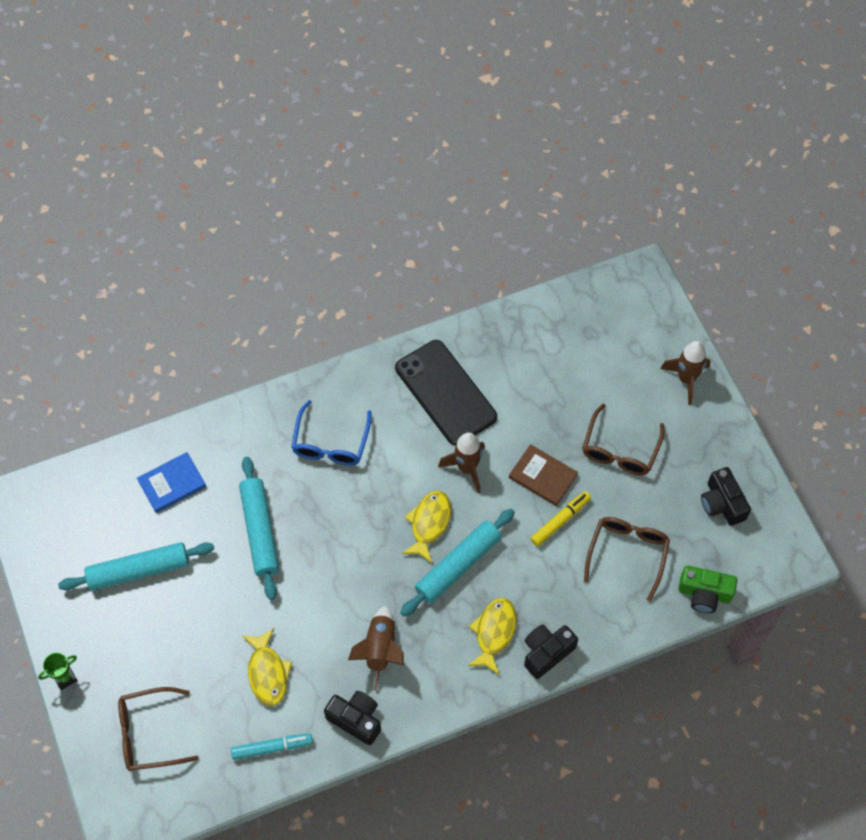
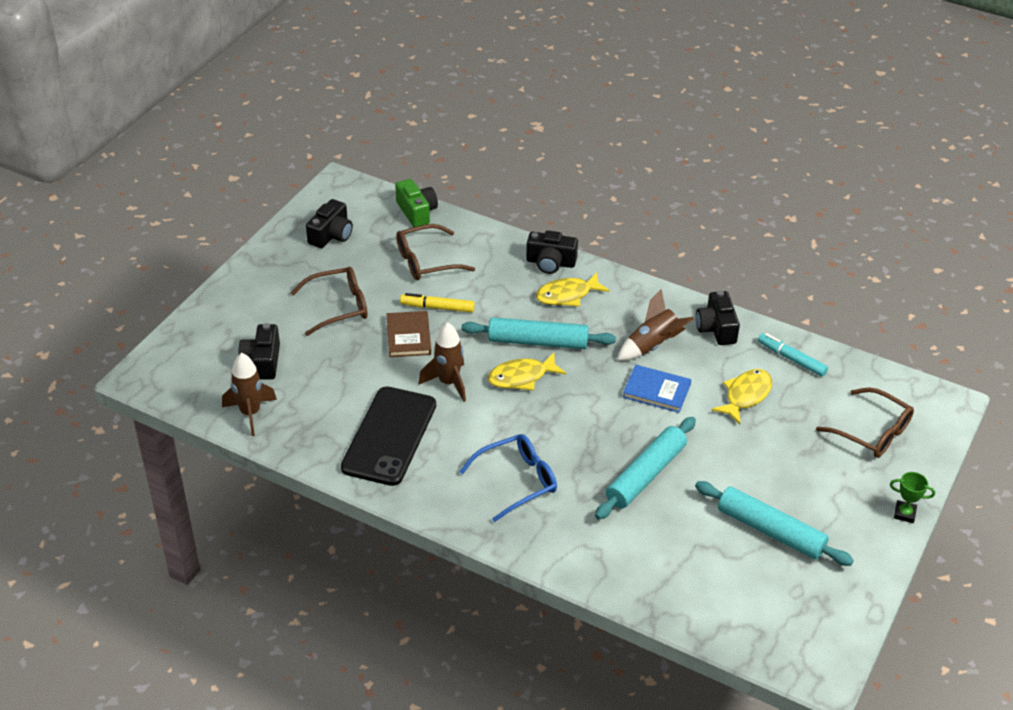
camera: 130 degrees left, 20 degrees down
blue book [137,452,206,513] -> blue book moved to [623,365,691,413]
brown rocket [660,341,710,405] -> brown rocket moved to [222,353,277,436]
none -> black camera [238,323,280,379]

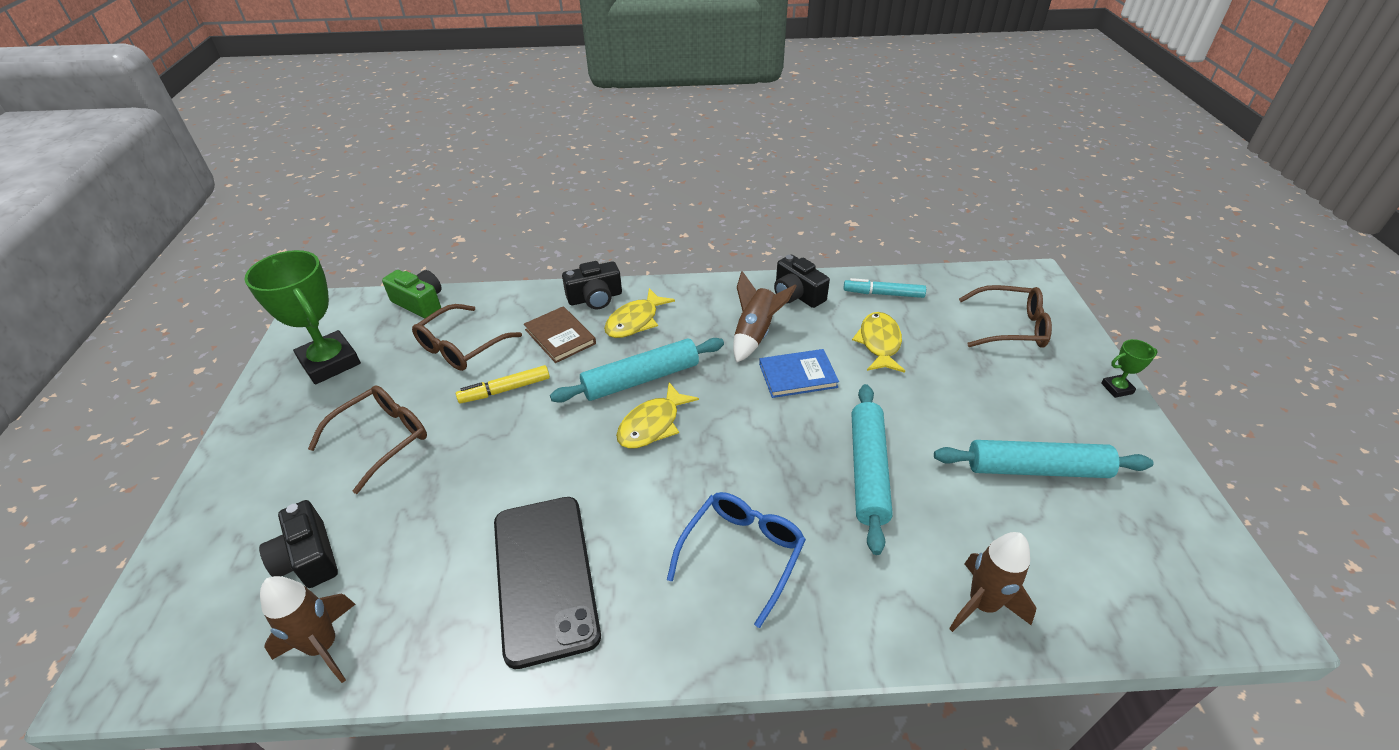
camera: 30 degrees left, 0 degrees up
black camera [306,199,353,248] -> green trophy [245,250,361,385]
brown book [387,311,431,357] -> brown book moved to [524,306,596,363]
brown rocket [418,322,466,402] -> brown rocket moved to [949,532,1036,632]

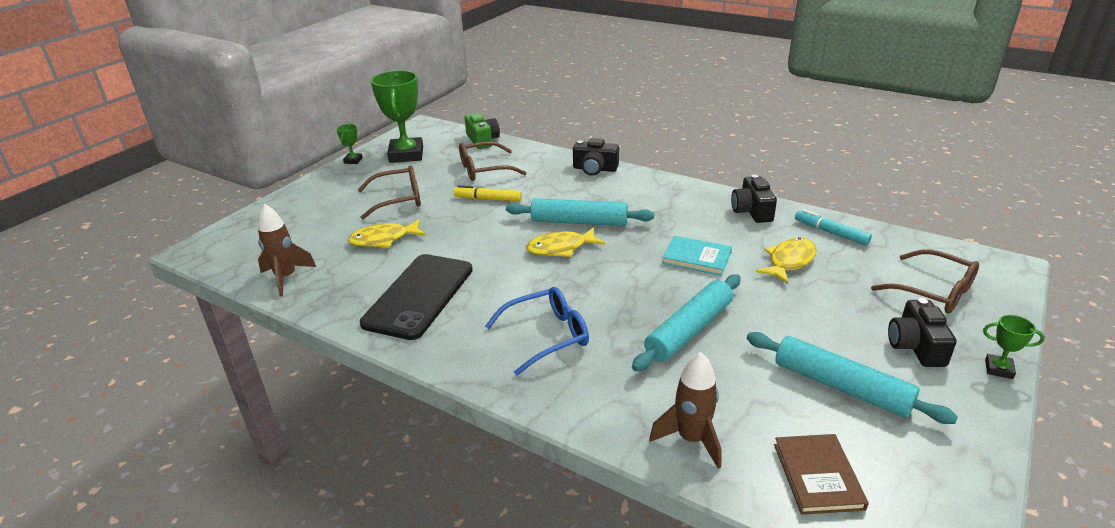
camera: 35 degrees right, 10 degrees down
black camera [259,500,338,588] -> black camera moved to [888,298,957,367]
brown book [524,306,596,363] -> brown book moved to [774,434,869,515]
yellow fish [604,288,675,338] -> yellow fish moved to [348,219,426,248]
brown rocket [733,271,797,362] -> none
blue book [759,349,839,398] -> turquoise book [662,236,732,276]
none -> green trophy [336,124,363,164]

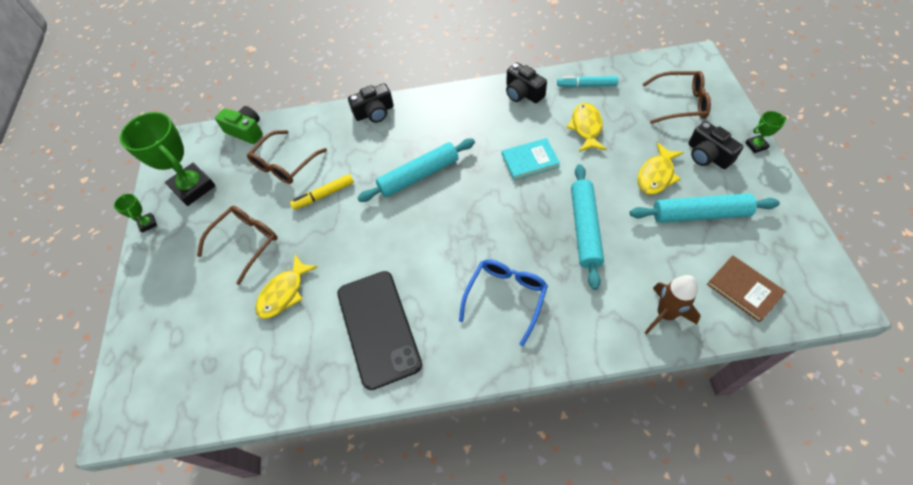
camera: 35 degrees left, 25 degrees up
brown rocket [258,204,316,296] -> none
yellow fish [526,227,605,257] -> yellow fish moved to [637,143,684,195]

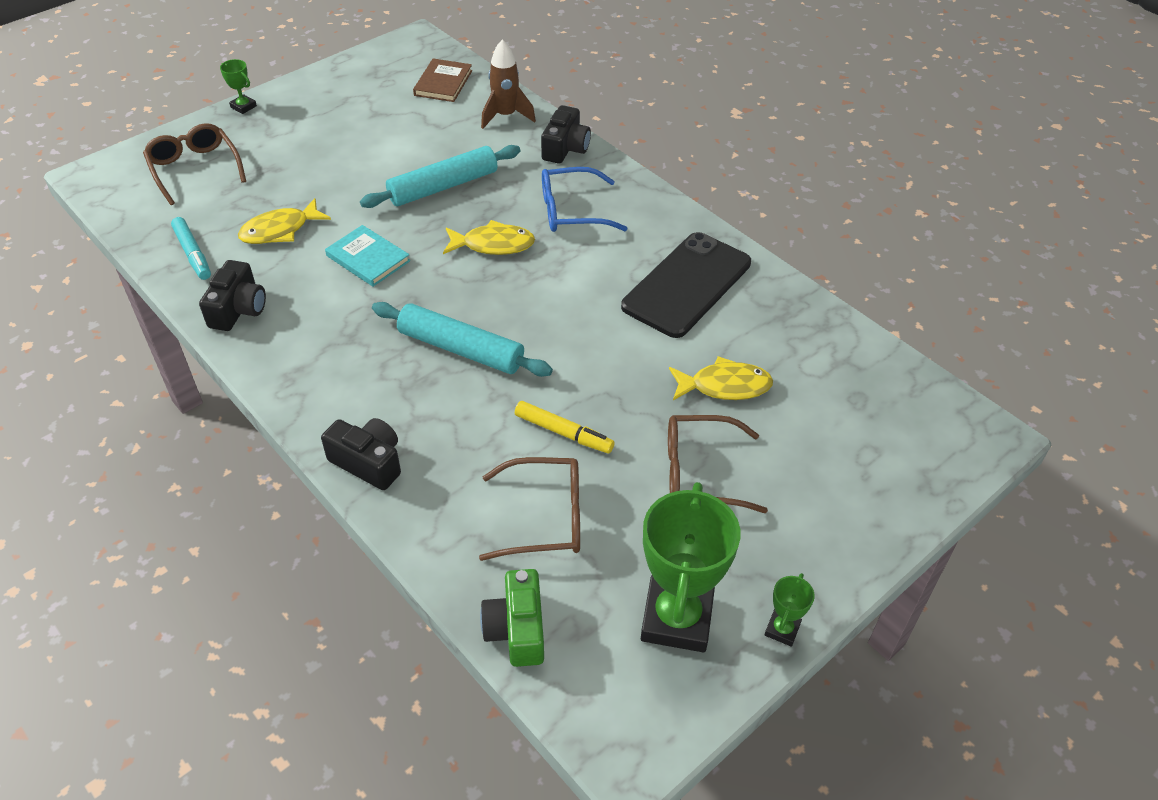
camera: 130 degrees left, 10 degrees down
turquoise rolling pin [630,193,780,223] -> none
yellow fish [637,143,684,195] -> yellow fish moved to [443,220,535,255]
black camera [688,121,744,169] -> black camera moved to [541,105,591,164]

